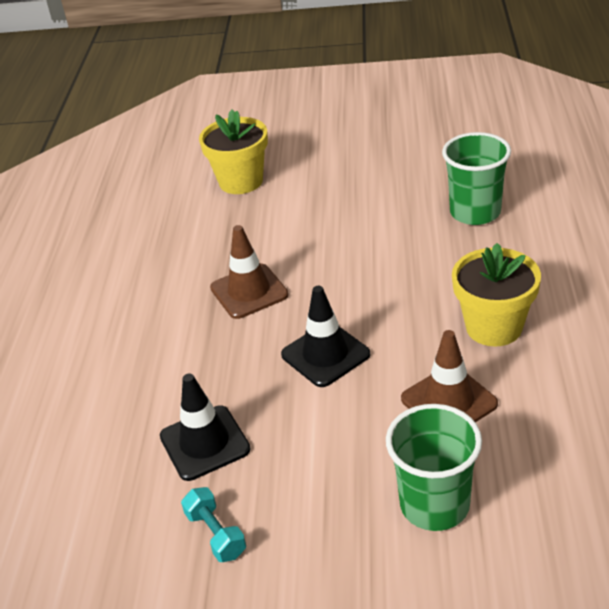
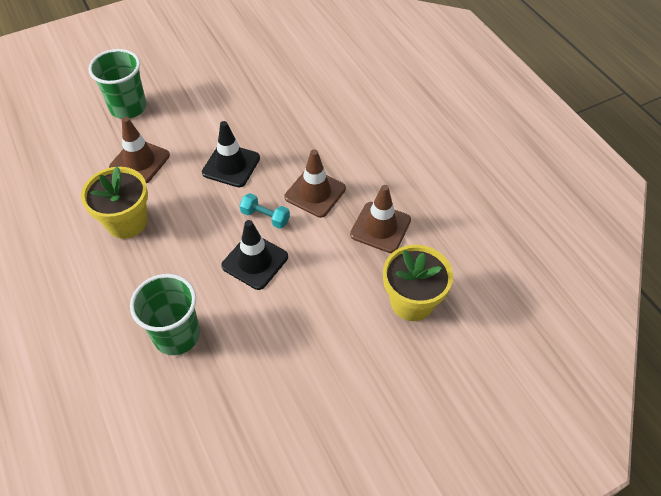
camera: 145 degrees right, 15 degrees up
black traffic cone [160,374,251,481] -> black traffic cone moved to [221,220,288,290]
turquoise dumbbell [181,487,246,562] -> turquoise dumbbell moved to [240,193,290,229]
none -> brown traffic cone [350,185,411,253]

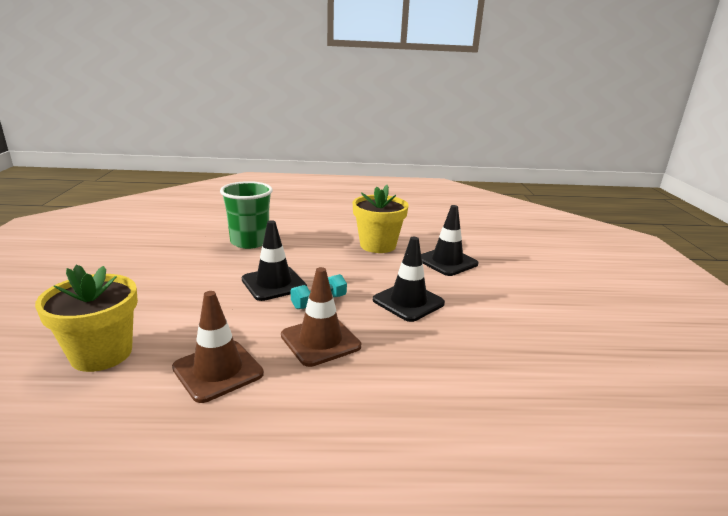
camera: 115 degrees right, 30 degrees down
green cup [88,49,147,119] -> none
brown traffic cone [109,117,170,183] -> black traffic cone [421,205,479,276]

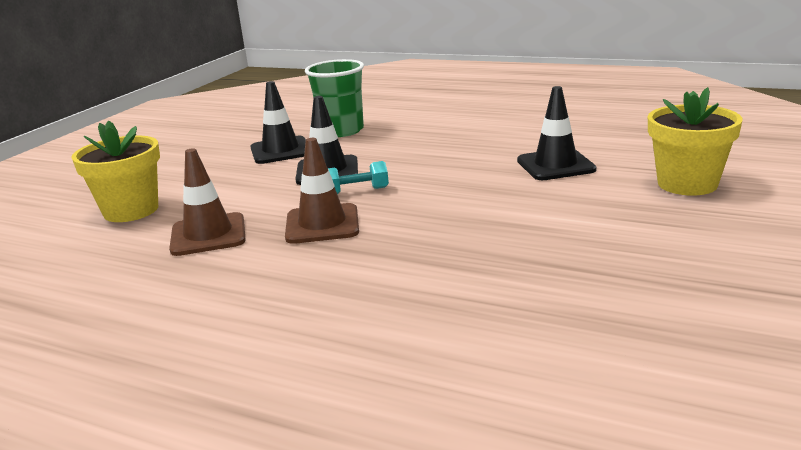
camera: 30 degrees right, 0 degrees up
yellow flower pot [353,185,409,253] -> yellow flower pot moved to [648,87,742,196]
black traffic cone [373,237,445,322] -> black traffic cone moved to [250,81,306,164]

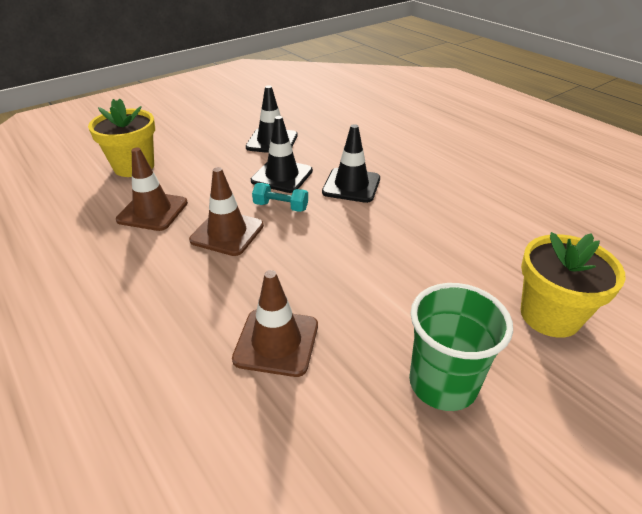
camera: 25 degrees right, 15 degrees up
green cup [305,59,364,137] -> green cup moved to [409,283,513,411]
black traffic cone [517,86,597,180] -> black traffic cone moved to [322,124,380,203]
none -> brown traffic cone [232,270,318,377]

